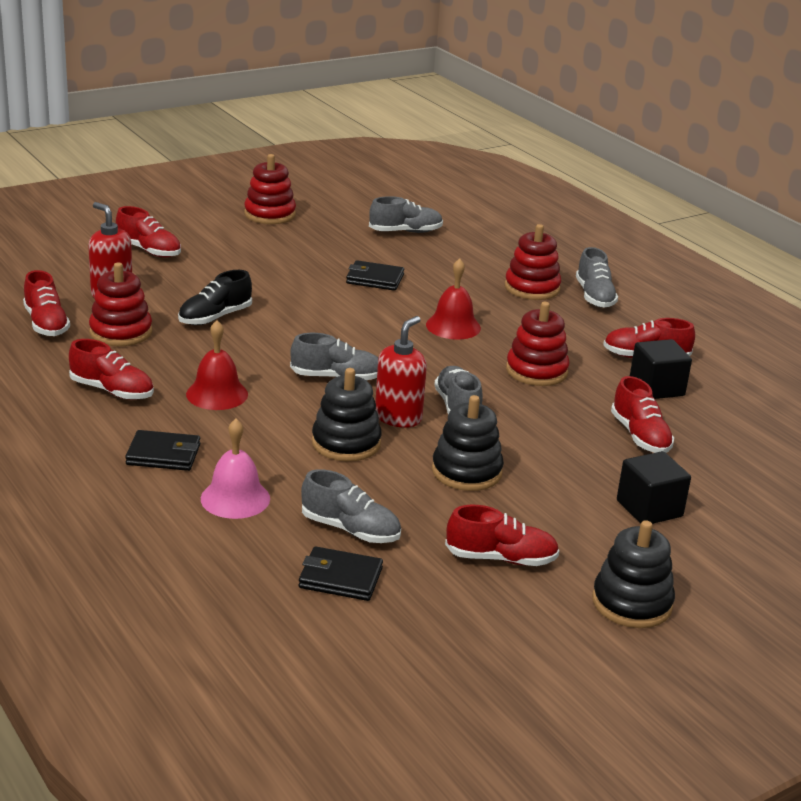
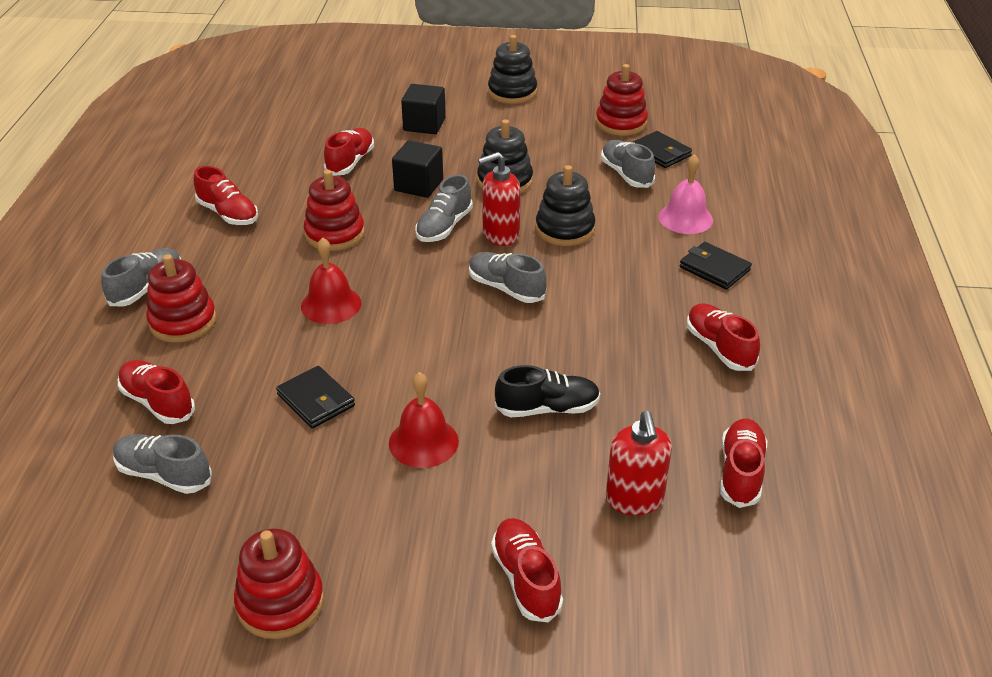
camera: 140 degrees left, 10 degrees up
red stacking toy [89,262,152,346] -> red stacking toy moved to [596,64,648,136]
red bell [186,320,248,410] -> red bell moved to [389,372,459,468]
red shoe [445,505,559,566] -> red shoe moved to [118,360,195,424]
black cube [630,339,692,399] -> black cube moved to [392,140,443,198]

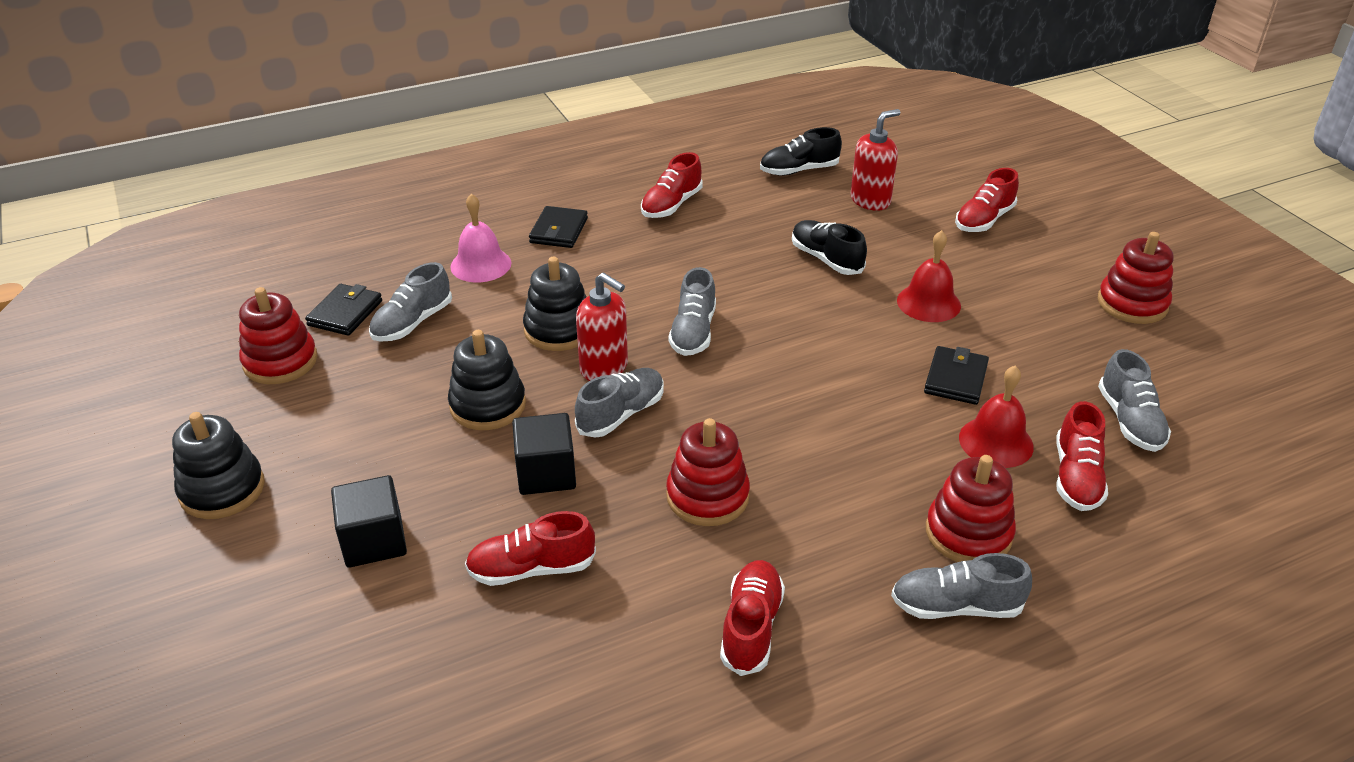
camera: 120 degrees left, 0 degrees up
red bell [301,238,361,324] -> red bell moved to [959,366,1034,468]
grey shoe [415,174,473,242] -> grey shoe turned 45 degrees counterclockwise [575,368,664,438]
red shoe [720,419,767,508] -> black shoe [760,127,842,175]

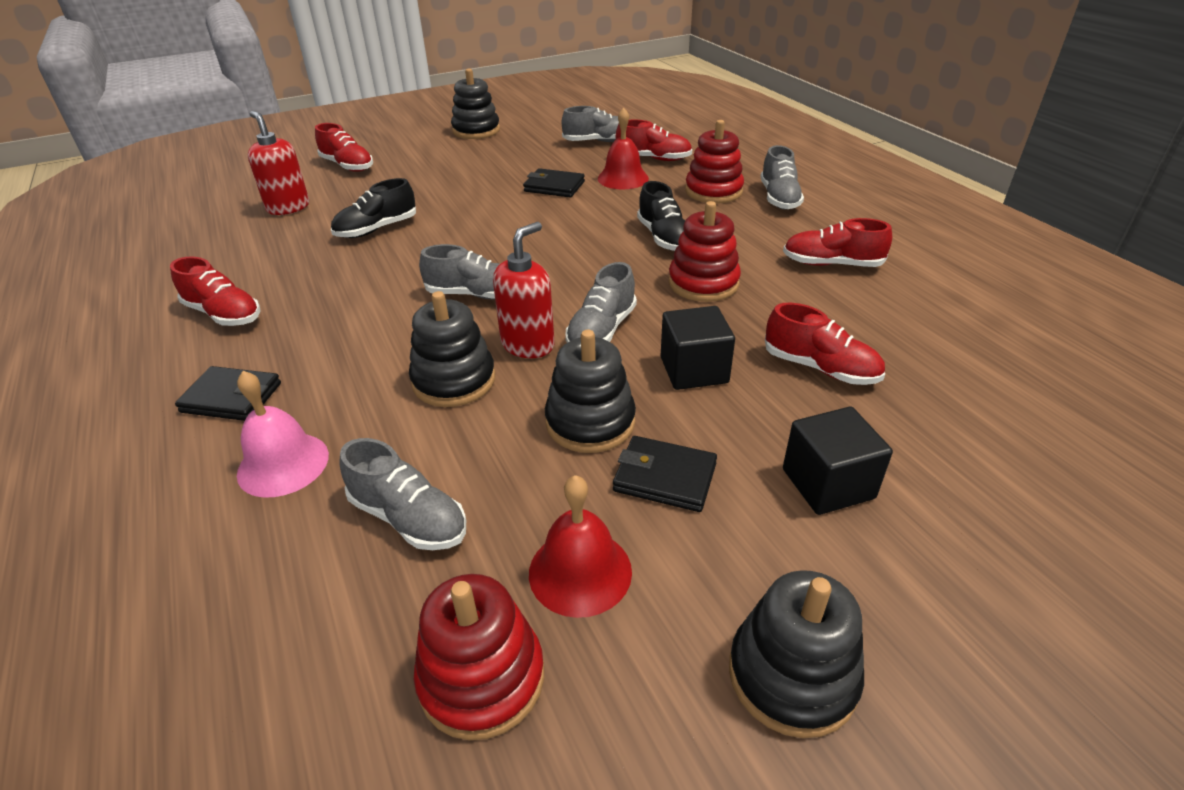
camera: 90 degrees left, 0 degrees up
black wallet [305,284,382,336] -> black wallet moved to [613,436,717,512]
red shoe [465,511,596,586] -> red shoe turned 45 degrees counterclockwise [765,303,885,385]
grey shoe [575,368,664,438] -> grey shoe turned 105 degrees counterclockwise [565,262,637,343]
black shoe [760,127,842,175] -> black shoe moved to [637,181,685,251]
red bell [897,230,961,322] -> red bell moved to [529,475,632,618]
red stacking toy [1098,232,1174,324] -> black stacking toy [451,68,500,139]

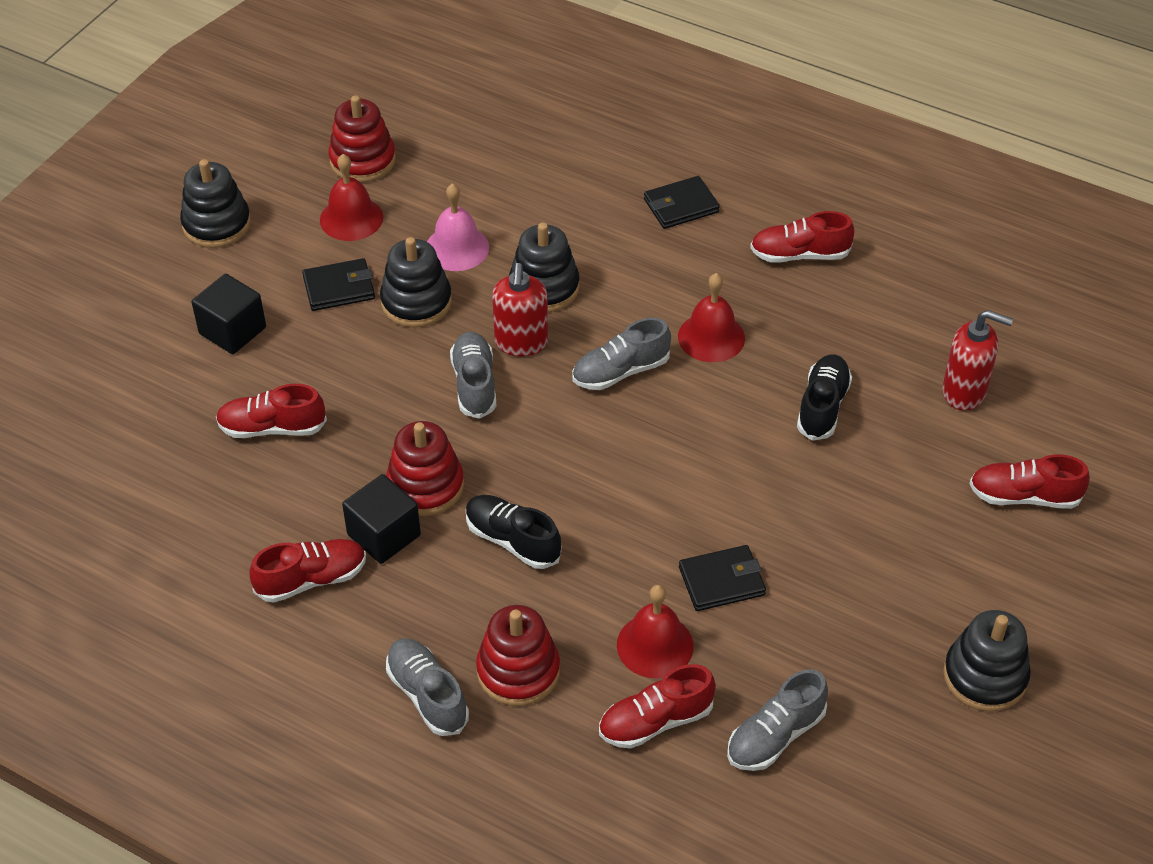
camera: 145 degrees right, 10 degrees up
pink bell [237,371,329,498] -> pink bell moved to [427,183,489,271]
grey shoe [340,438,466,550] -> none
black cube [661,306,735,390] -> black cube moved to [342,474,421,564]
none -> red bell [678,273,745,362]

